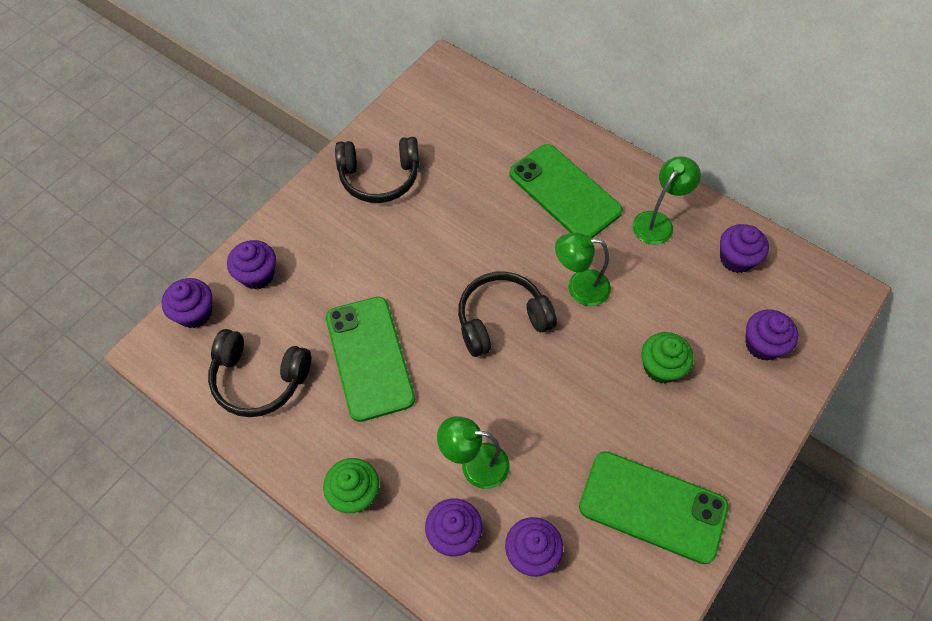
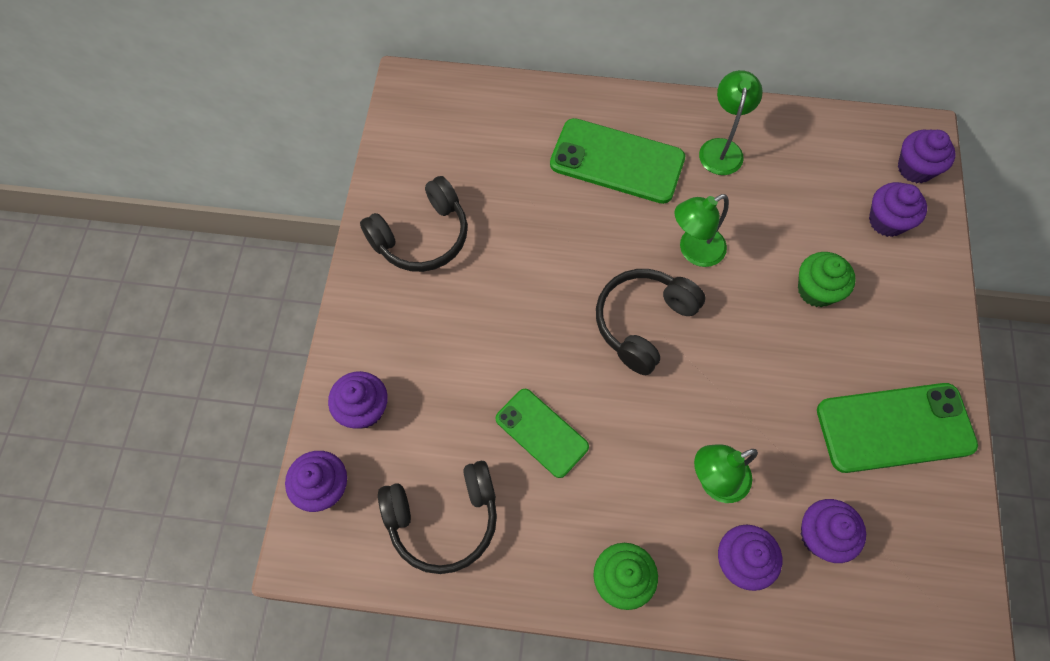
camera: 30 degrees left, 5 degrees up
green phone [326,297,415,422] -> green phone [495,389,589,478], size x0.63
purple cupcake [720,224,769,273] -> purple cupcake moved to [898,130,956,183]

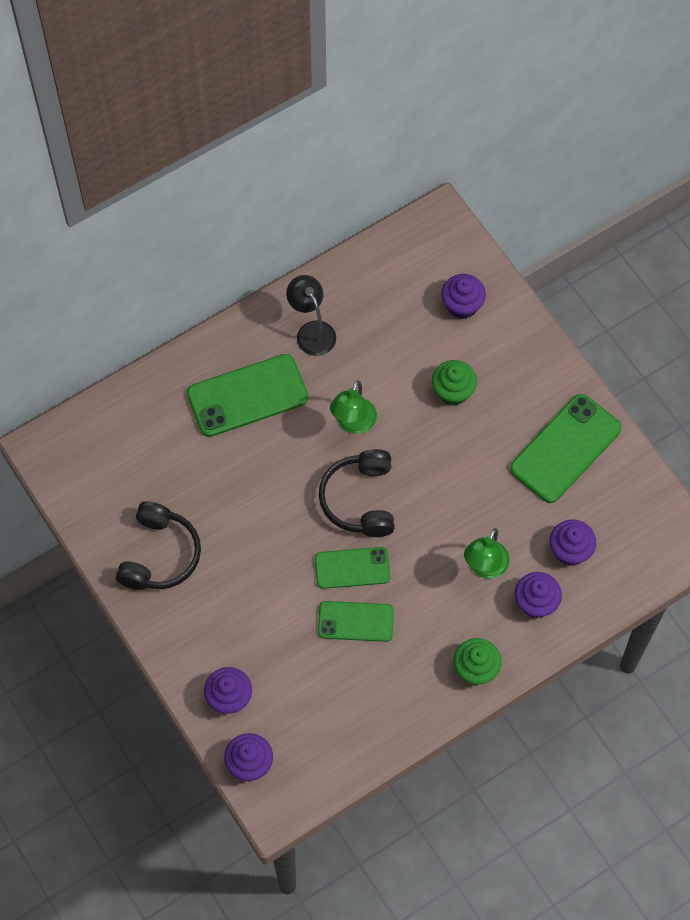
camera: 40 degrees left, 0 degrees up
black headphones [378,461,497,574] -> none
green lamp [699,70,763,175] -> black lamp [286,275,336,356]
purple cupcake [898,130,956,183] -> none
none -> green phone [315,547,391,589]

